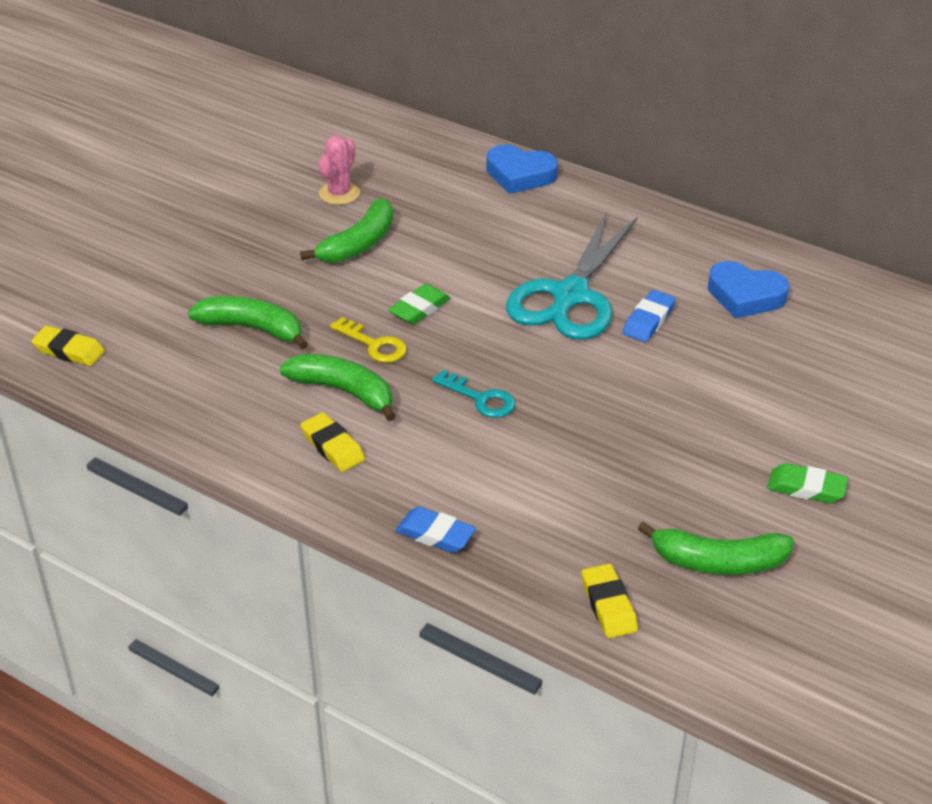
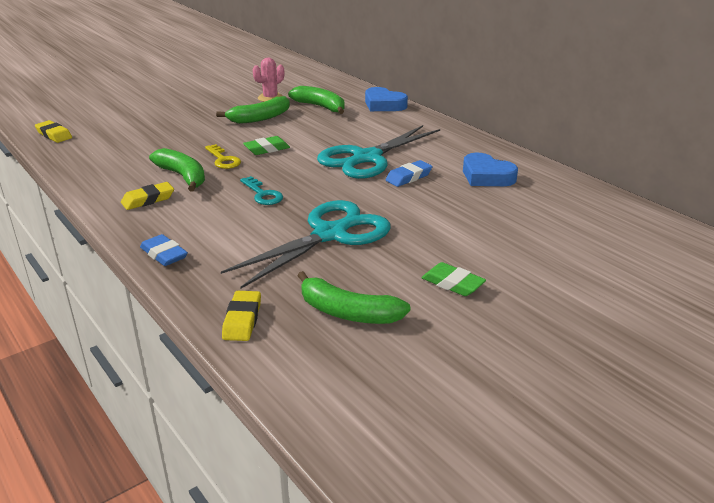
camera: 20 degrees right, 10 degrees down
green banana [188,296,308,349] -> green banana moved to [288,86,345,114]
yellow eraser [300,412,365,472] -> yellow eraser turned 75 degrees clockwise [121,182,174,210]
none -> turquoise scissors [221,200,390,288]

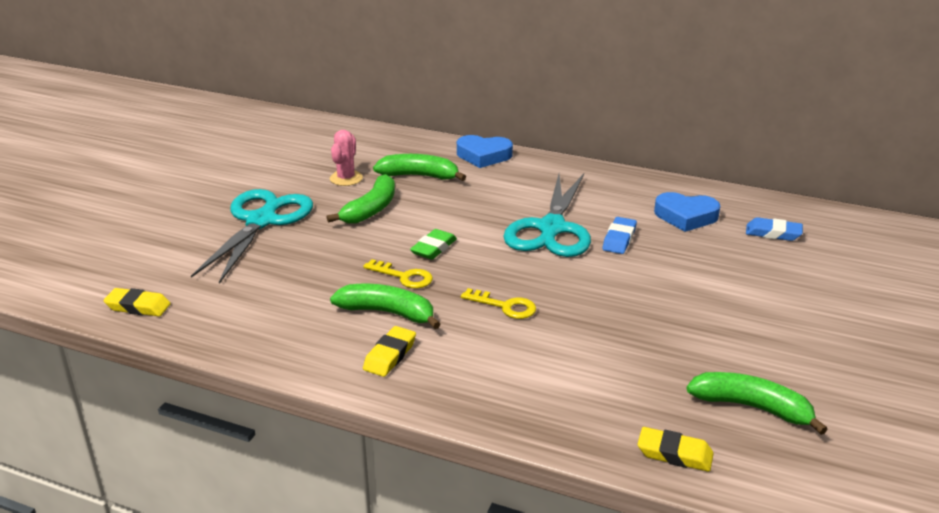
camera: 30 degrees left, 0 degrees up
blue eraser [140,234,188,266] -> blue eraser moved to [746,217,803,241]
turquoise scissors [221,200,390,288] -> turquoise scissors moved to [191,189,313,284]
yellow eraser [222,291,261,341] -> yellow eraser turned 45 degrees counterclockwise [638,427,714,472]
turquoise key [240,176,283,205] -> yellow key [461,288,536,319]
green banana [297,271,411,324] -> green banana turned 150 degrees counterclockwise [686,372,828,435]
green eraser [422,262,486,296] -> none

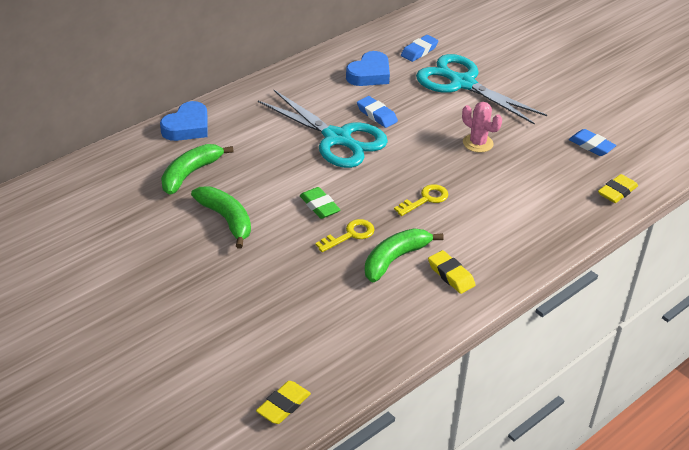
camera: 65 degrees left, 10 degrees up
turquoise scissors [191,189,313,284] -> turquoise scissors moved to [416,54,547,125]
pink cactus [330,130,363,186] -> pink cactus moved to [462,102,502,153]
green banana [686,372,828,435] -> blue eraser [569,129,616,156]

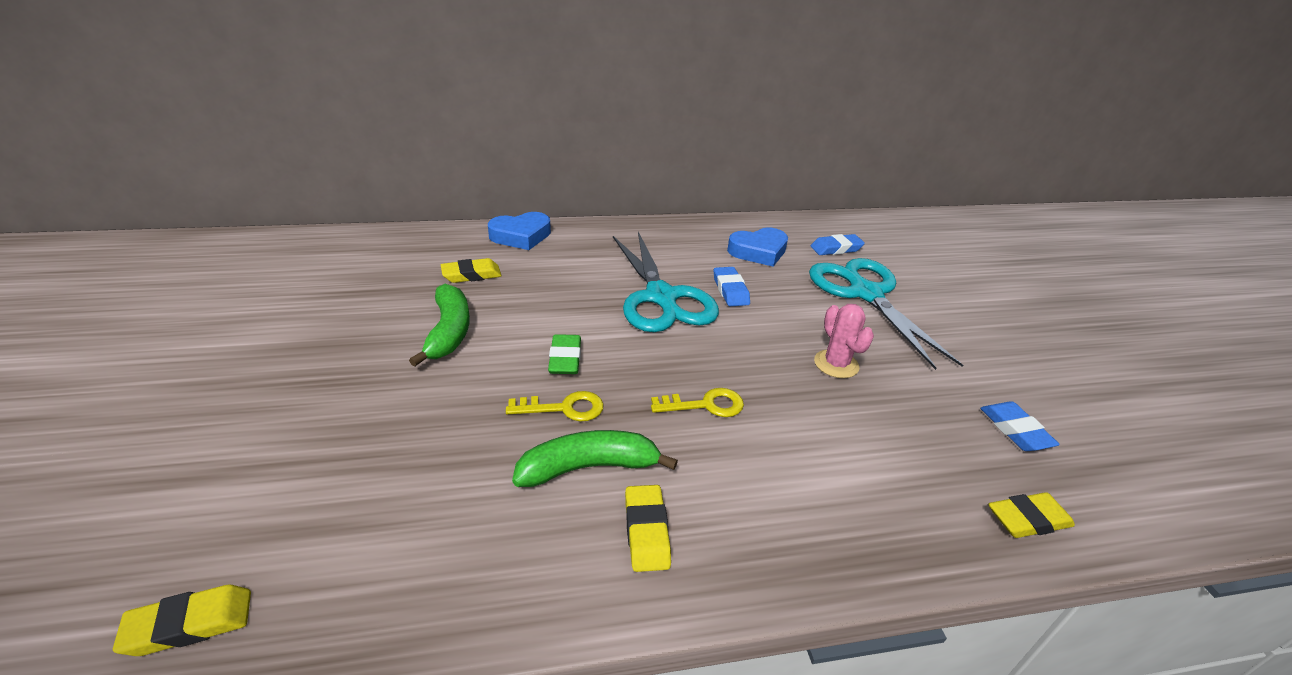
camera: 30 degrees right, 5 degrees down
green banana [161,144,234,195] -> yellow eraser [441,258,502,283]

